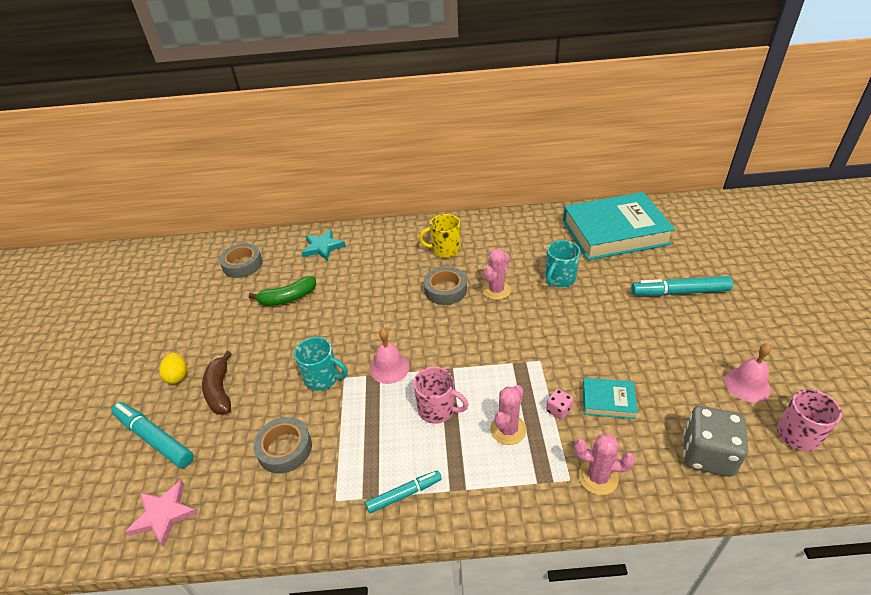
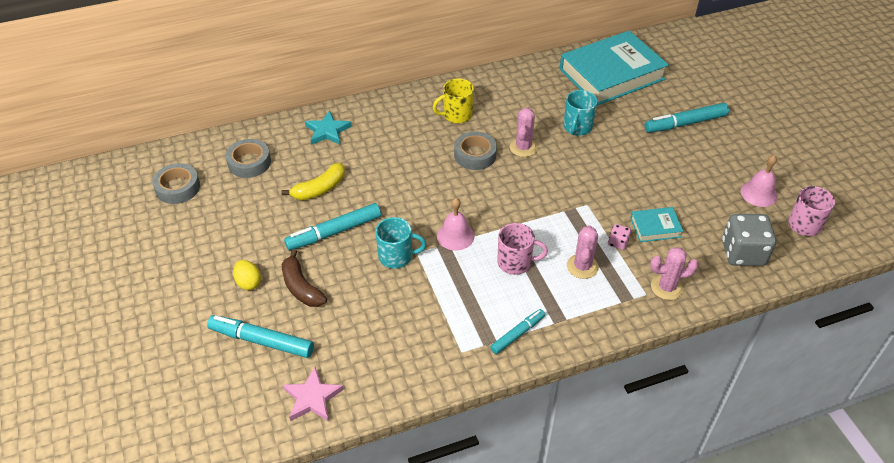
camera: 20 degrees left, 5 degrees up
green banana [249,276,316,306] -> yellow banana [281,163,345,200]
grey tape [253,417,312,474] -> grey tape moved to [152,163,200,204]
none -> turquoise marker [284,203,381,250]

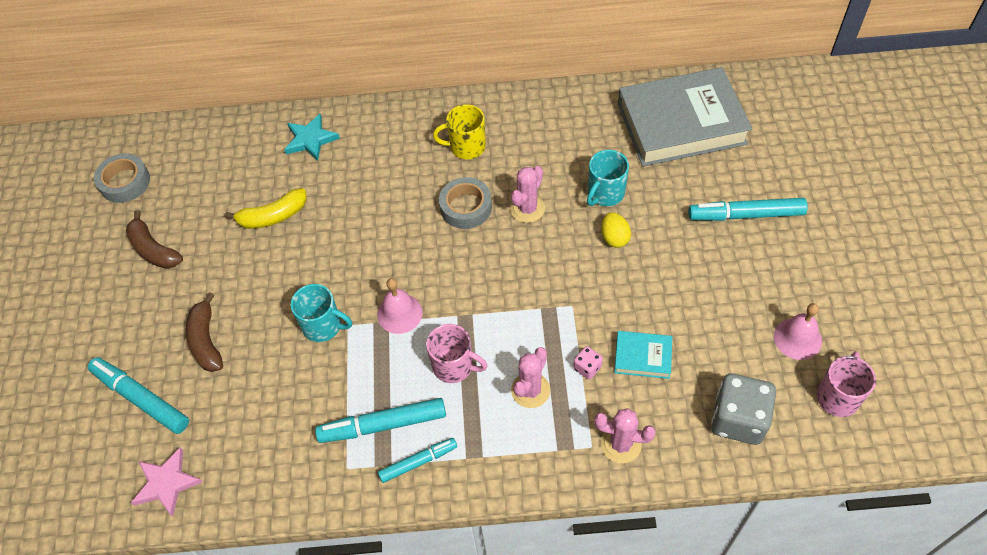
camera: 20 degrees right, 10 degrees up
grey tape [226,139,271,178] -> none
yellow egg [233,260,261,290] -> yellow egg moved to [601,212,631,248]
turquoise marker [284,203,381,250] -> turquoise marker moved to [315,398,446,443]
turquoise book [560,31,669,106] -> grey book [618,67,752,167]
none -> brown banana [126,210,183,269]

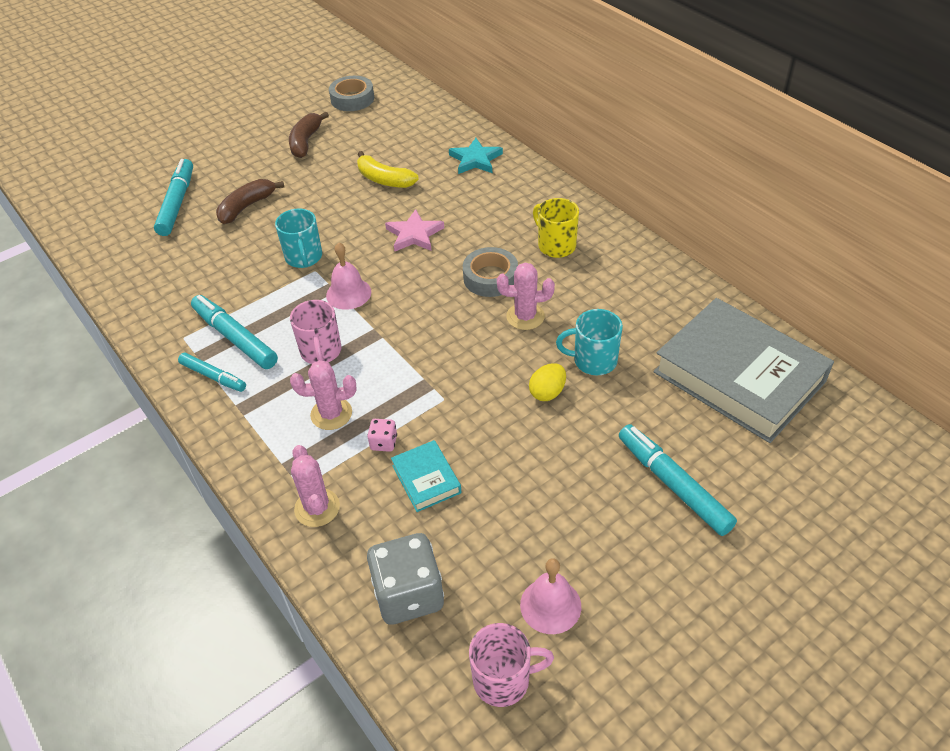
camera: 55 degrees right, 10 degrees down
pink star [131,447,202,517] -> pink star moved to [385,209,444,251]

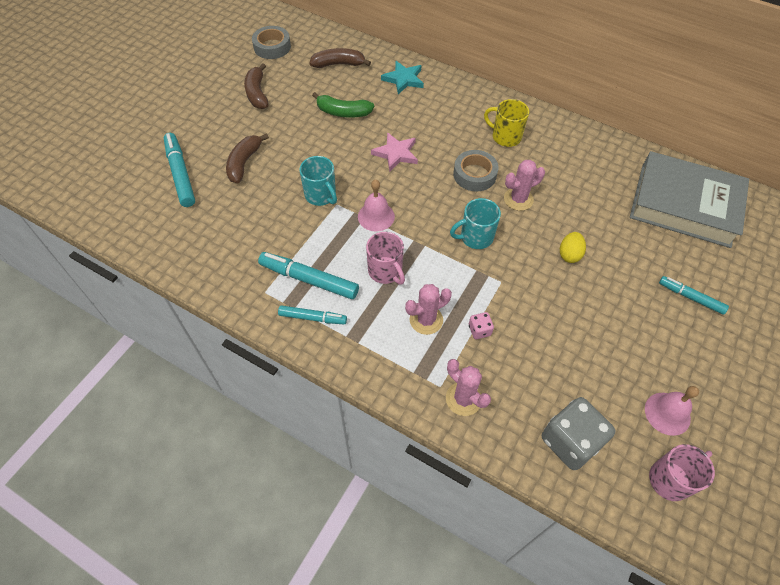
camera: 25 degrees left, 10 degrees up
yellow banana [357,151,419,188] -> green banana [312,92,374,118]
turquoise book [391,440,461,512] -> none
turquoise mug [556,309,623,375] -> turquoise mug moved to [450,198,501,249]
turquoise marker [619,424,737,536] -> turquoise marker [659,276,729,315], size x0.63
none -> brown banana [310,48,371,68]

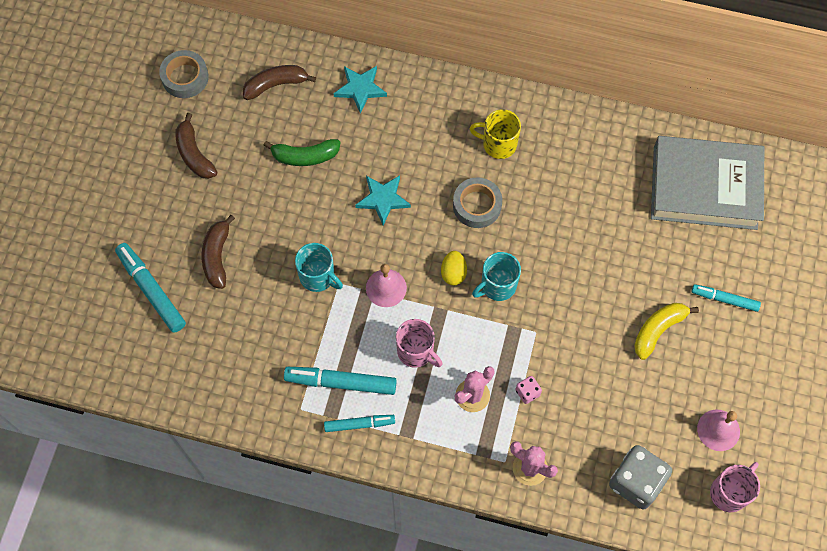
camera: 15 degrees left, 10 degrees up
pink star [371,132,418,172] -> turquoise star [355,175,411,226]
pink cactus [504,160,545,211] -> none
yellow egg [560,232,586,263] -> yellow egg moved to [441,251,467,285]
none -> yellow banana [634,303,699,360]

